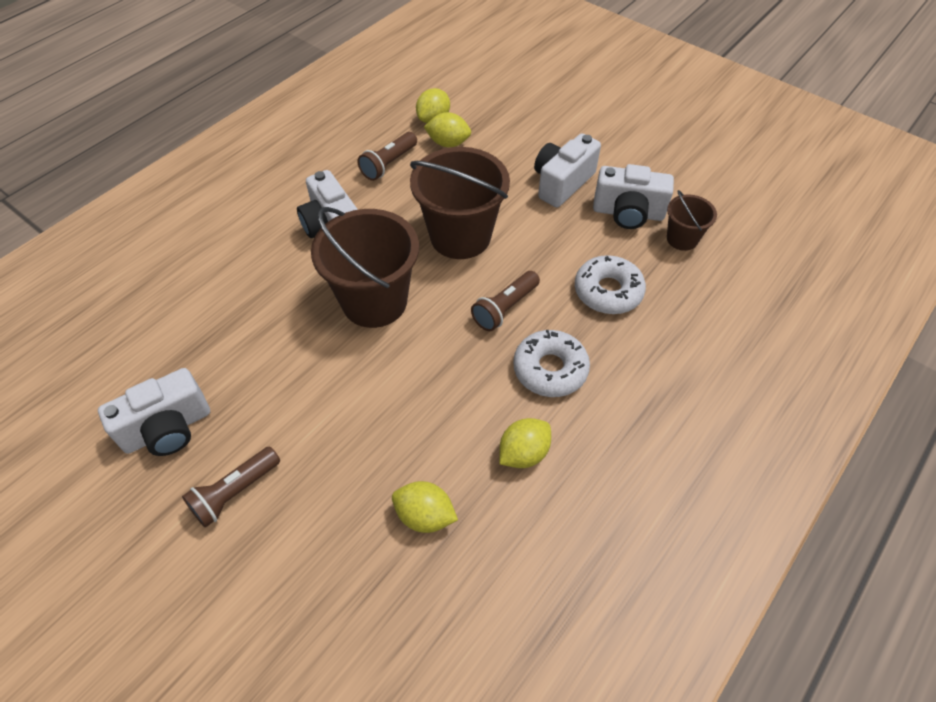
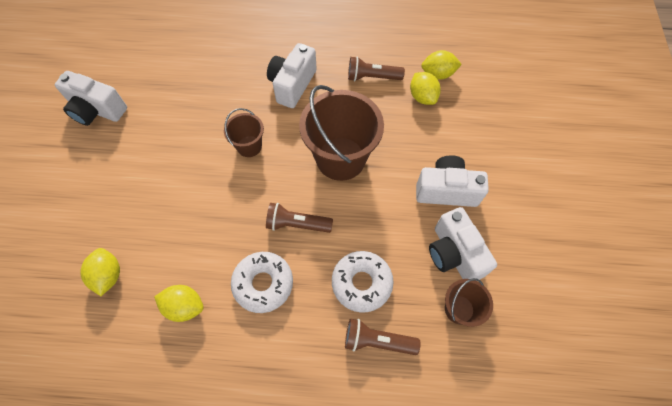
camera: 55 degrees right, 10 degrees up
brown flashlight [182,446,280,528] -> brown flashlight moved to [345,319,420,355]
brown bucket [311,207,419,328] -> brown bucket [224,108,264,157], size x0.51

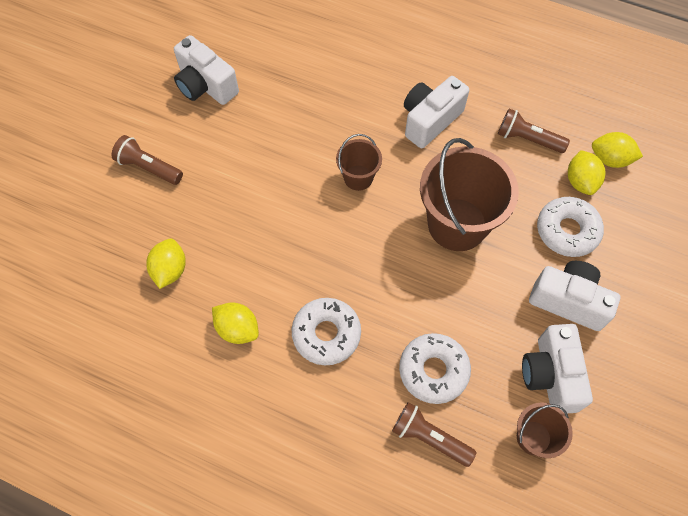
camera: 20 degrees right, 0 degrees up
brown flashlight [266,203,333,233] -> brown flashlight moved to [111,135,183,185]
none -> white donut [537,197,604,257]

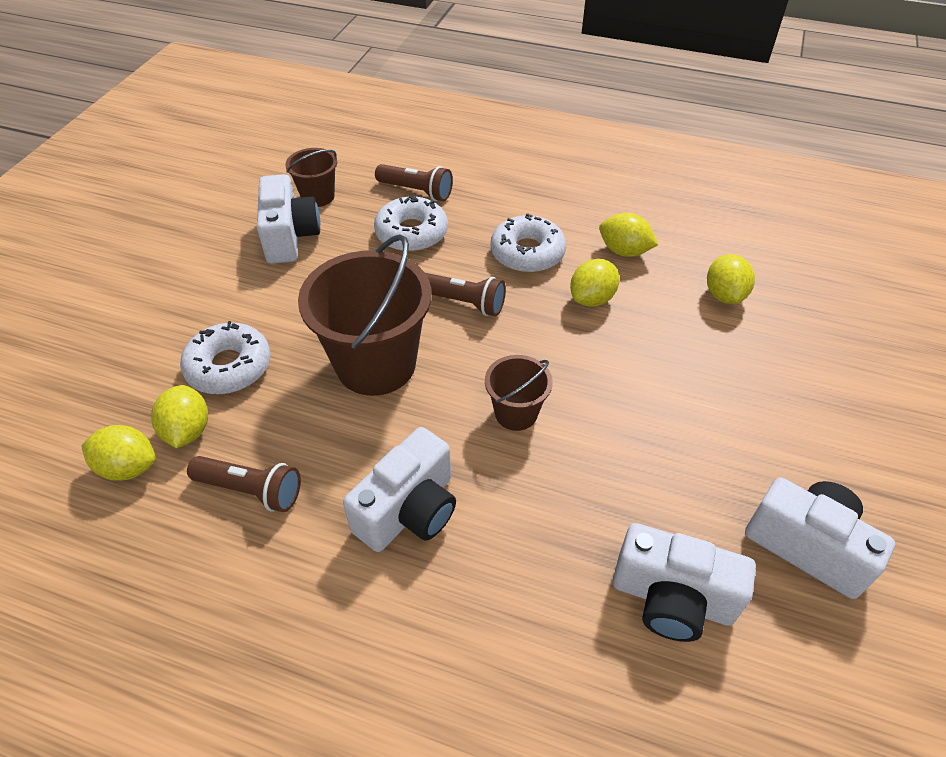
camera: 175 degrees right, 15 degrees down
brown flashlight [111,135,183,185] -> brown flashlight moved to [425,273,506,316]
white camera [529,261,620,331] -> white camera moved to [613,523,756,642]
none -> yellow lemon [570,259,619,307]

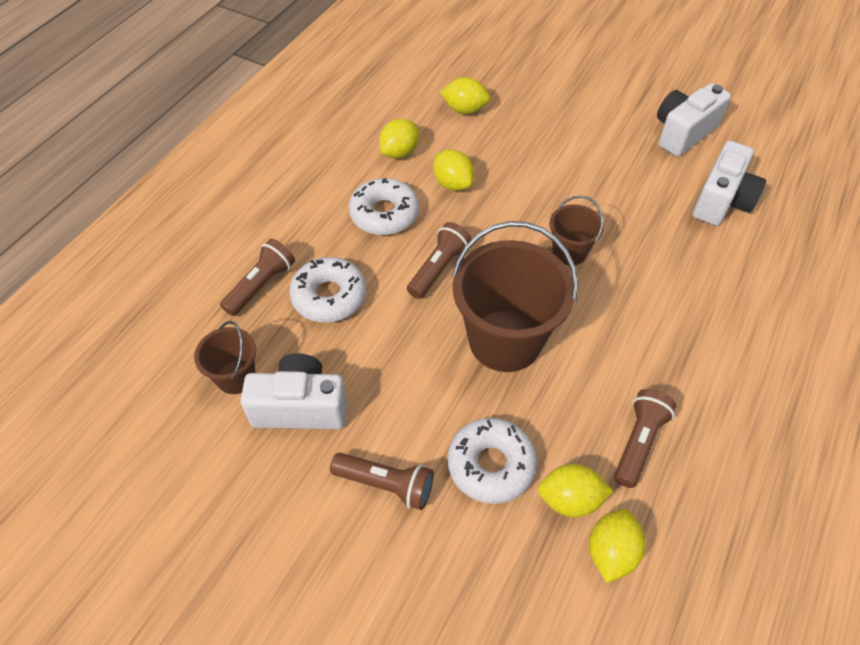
camera: 80 degrees left, 5 degrees up
white camera [343,427,456,552] -> none
none -> brown flashlight [330,453,434,510]

